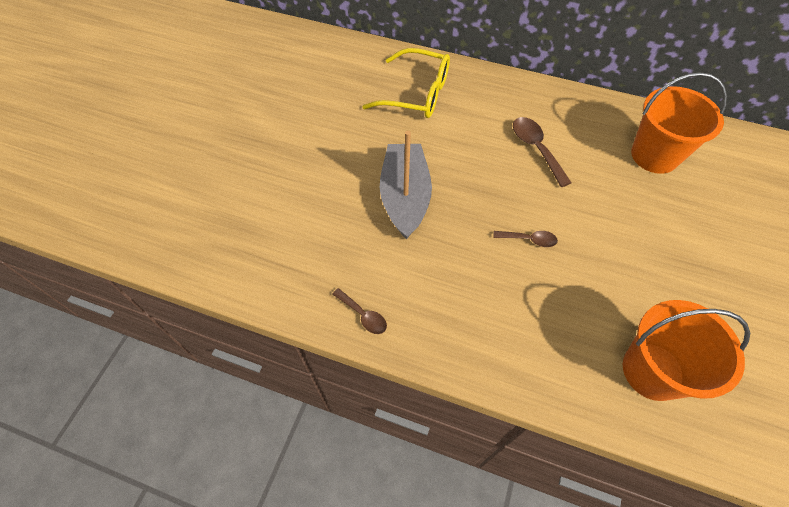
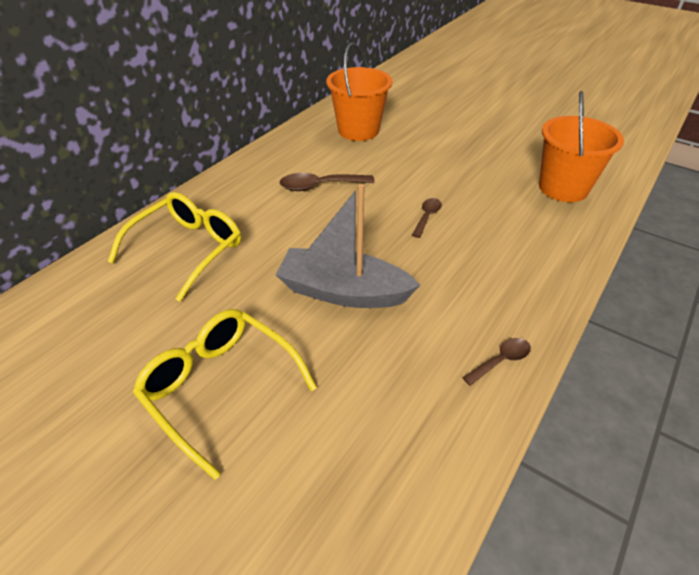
camera: 75 degrees left, 15 degrees down
none -> yellow glasses [133,309,317,480]

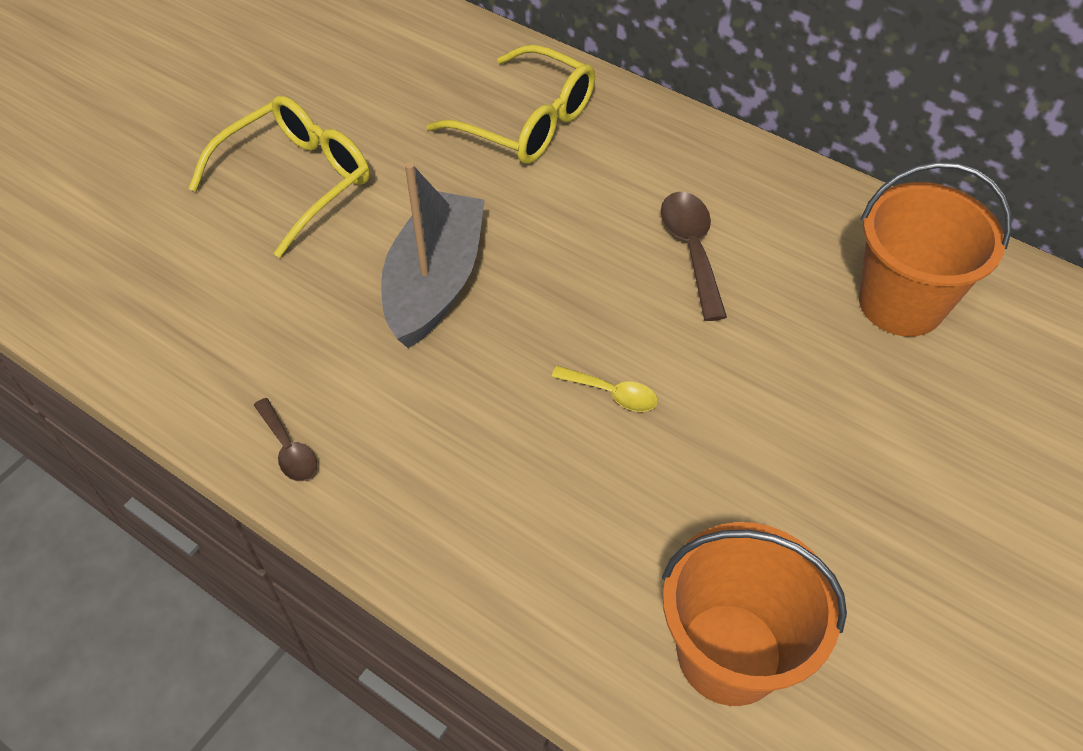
camera: 90 degrees right, 10 degrees up
brown spoon [412,198,442,238] -> yellow spoon [551,366,658,412]

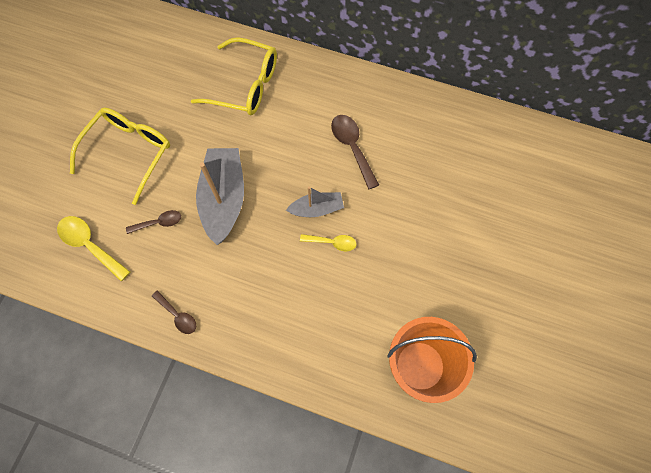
camera: 15 degrees left, 15 degrees up
orange bucket [859,162,1012,337] -> none
none -> yellow spoon [57,216,130,281]
none -> brown spoon [126,210,181,234]
none -> grey boat [286,186,344,217]

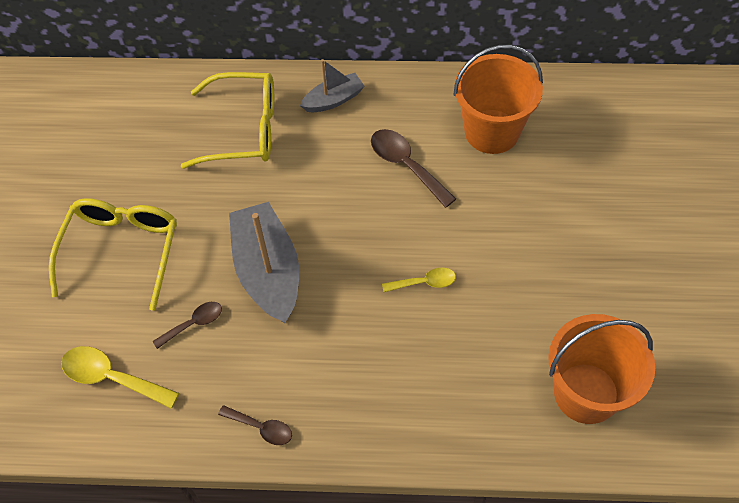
camera: 15 degrees left, 10 degrees down
grey boat [286,186,344,217] -> grey boat moved to [300,59,364,112]
none -> orange bucket [453,45,543,154]

